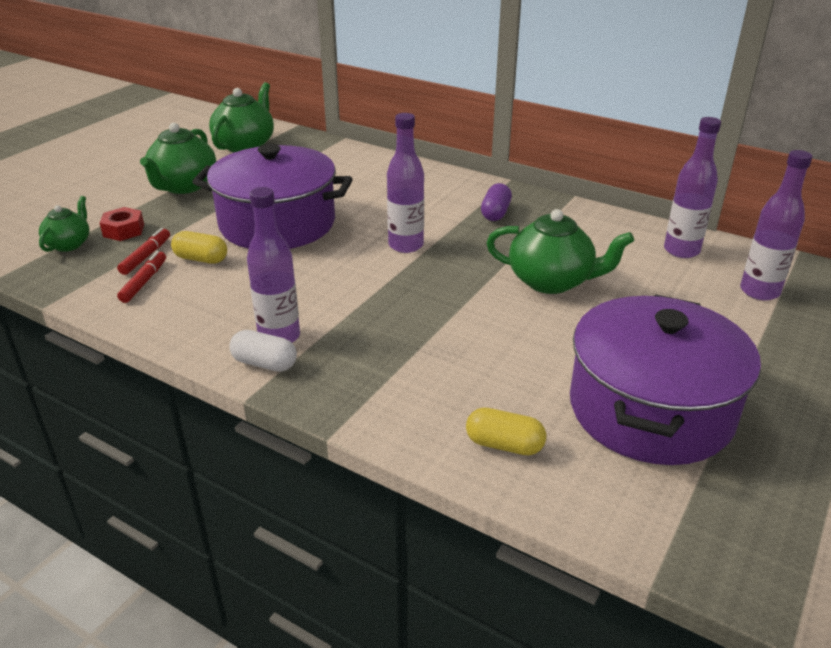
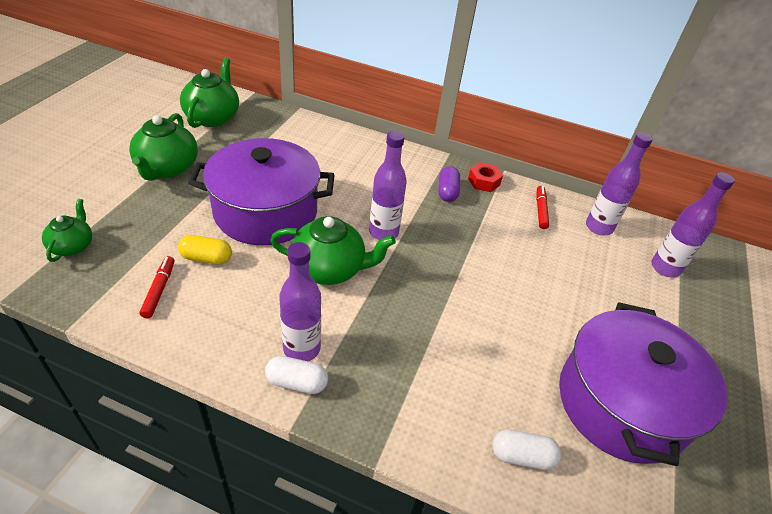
camera: 15 degrees left, 10 degrees up
red nut [100,207,144,241] -> red nut moved to [468,162,503,192]
red marker [117,228,170,275] -> red marker moved to [536,186,549,229]
yellow capsule [466,408,546,455] -> white capsule [492,430,561,470]
green teapot [487,209,634,294] -> green teapot moved to [270,216,396,285]

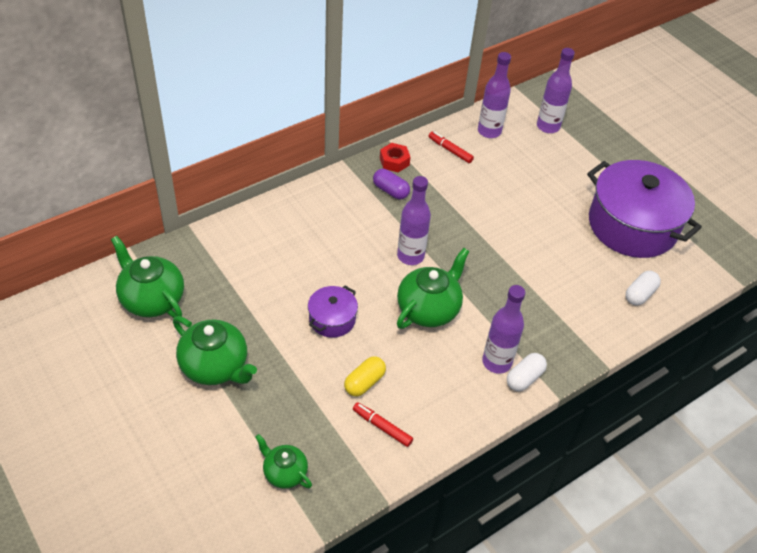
camera: 55 degrees left, 5 degrees up
purple pot [188,138,334,245] -> purple pot [308,286,358,338], size x0.46

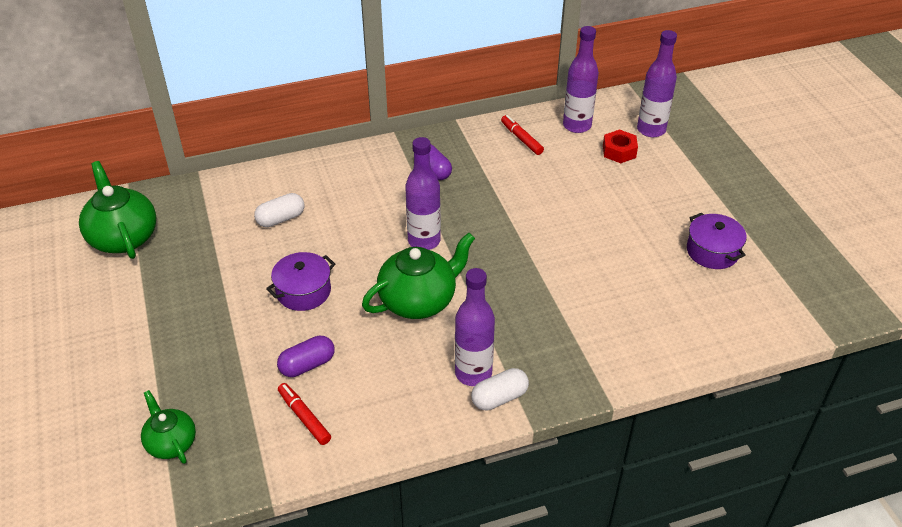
camera: 20 degrees right, 5 degrees down
green teapot [173,316,257,385] -> none
yellow capsule [344,356,386,397] -> purple capsule [277,336,335,377]
red nut [380,143,410,172] -> red nut moved to [603,129,638,163]
purple pot [587,160,702,258] -> purple pot [687,213,747,269], size x0.46
white capsule [626,271,661,305] -> white capsule moved to [254,193,304,227]

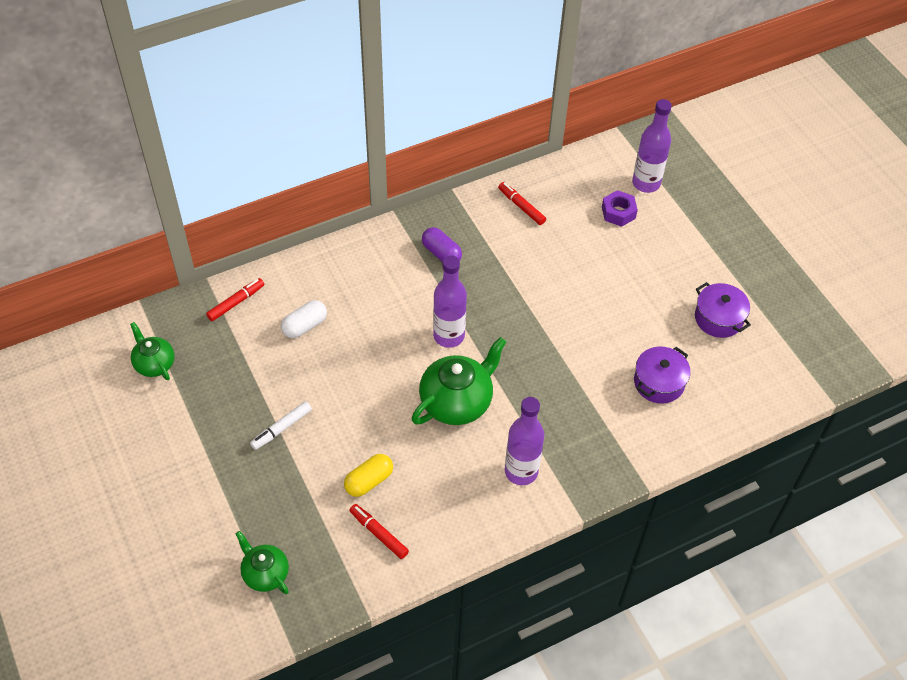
camera: 10 degrees left, 10 degrees up
green teapot [79,161,156,259] -> green teapot [130,322,175,380], size x0.59
purple pot [266,252,335,311] -> purple pot moved to [634,347,691,404]
purple capsule [277,336,335,377] -> yellow capsule [344,454,393,497]
white capsule [471,368,529,411] -> none
purple bottle [563,26,599,133] -> none
red nut [603,129,638,163] -> purple nut [602,190,638,227]
none -> red marker [206,278,264,321]
none -> white marker [250,401,312,450]

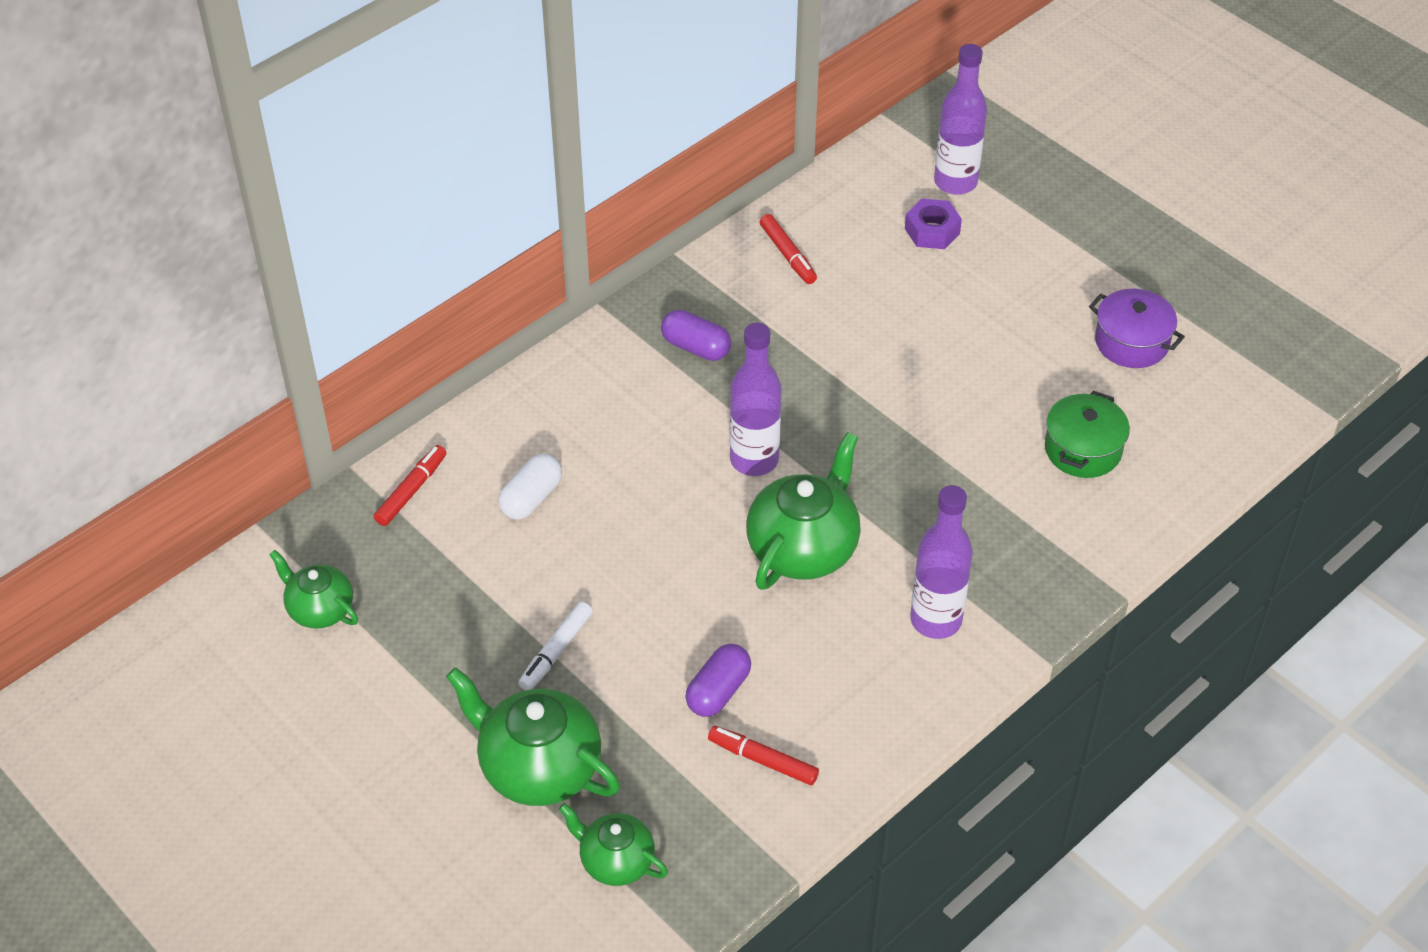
camera: 15 degrees left, 5 degrees down
yellow capsule [344,454,393,497] -> purple capsule [685,644,751,717]
red marker [498,182,546,225] -> red marker turned 150 degrees counterclockwise [760,214,817,284]
purple pot [634,347,691,404] -> green pot [1045,391,1130,478]
none -> green teapot [446,667,620,806]

